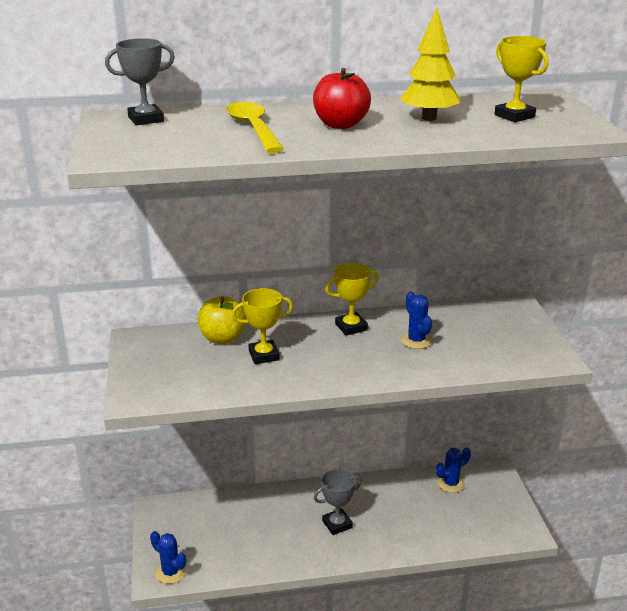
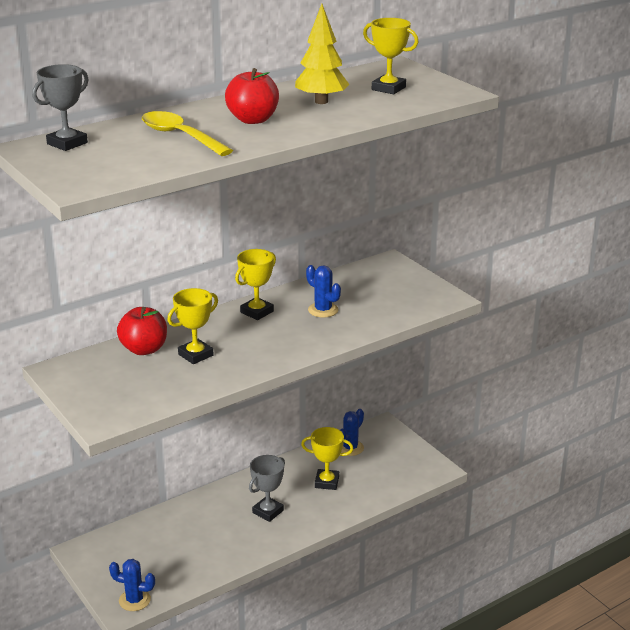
camera: 25 degrees left, 0 degrees up
yellow apple [198,296,247,344] -> red apple [117,307,167,355]
none -> yellow trophy [301,427,353,490]

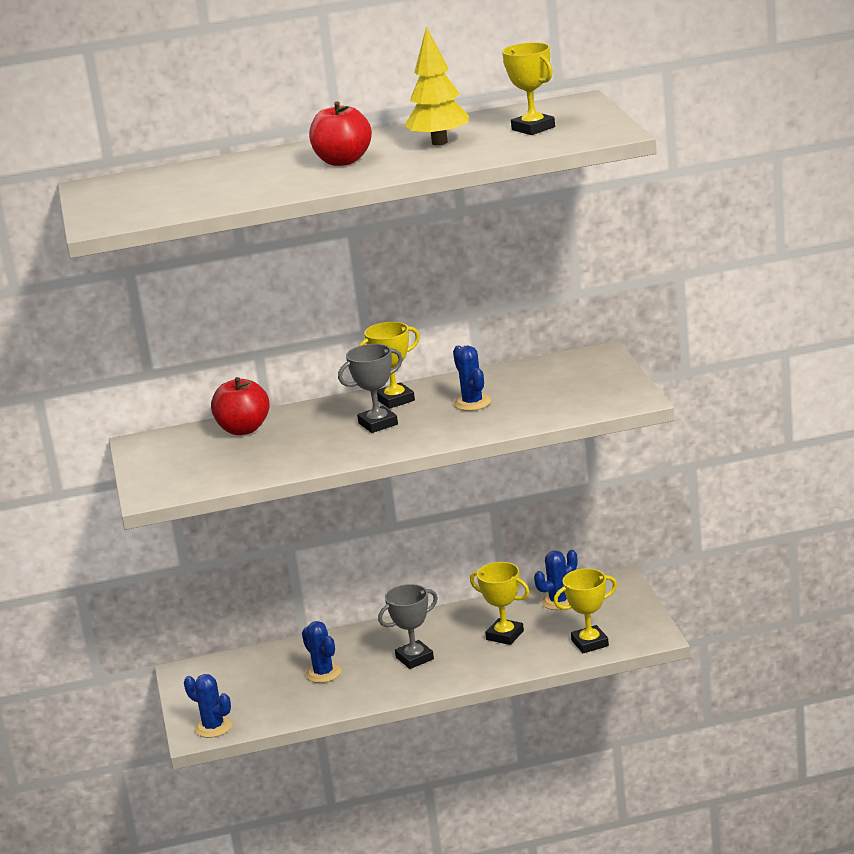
camera: 25 degrees right, 5 degrees down
grey trophy [32,64,89,151] -> grey trophy moved to [338,344,403,433]
yellow spoon [142,111,233,156] -> none
yellow trophy [167,288,218,364] -> yellow trophy moved to [554,568,617,653]
none -> blue cactus [302,621,342,683]

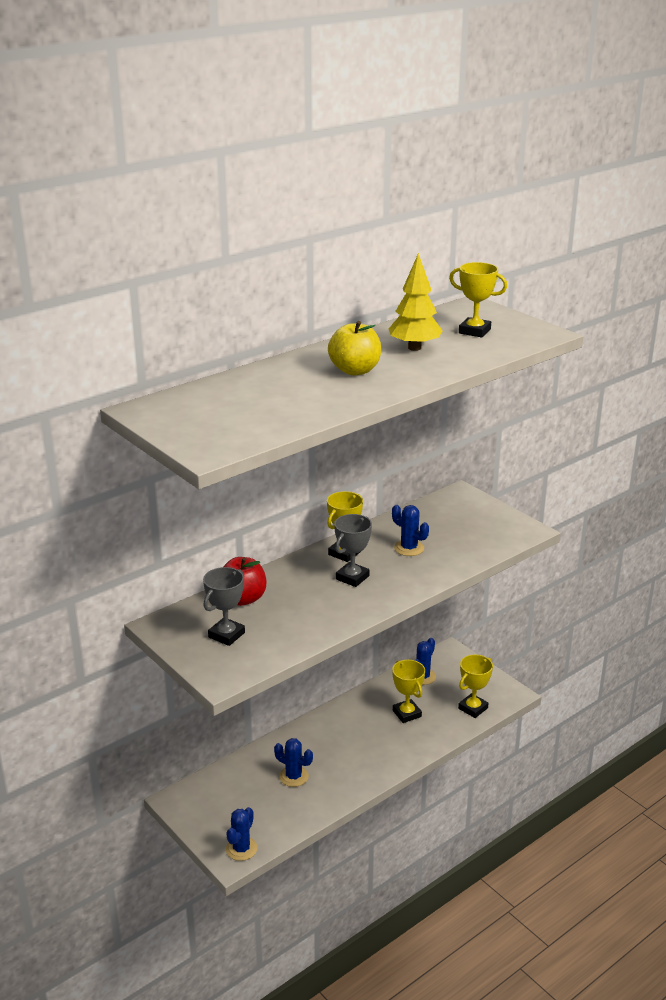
camera: 30 degrees left, 5 degrees up
blue cactus [184,674,232,738] -> blue cactus turned 75 degrees counterclockwise [226,807,257,861]
red apple [309,101,372,166] -> yellow apple [328,321,381,375]
grey trophy [378,584,438,669] -> grey trophy moved to [203,567,245,646]
yellow trophy [470,562,530,645] -> yellow trophy turned 60 degrees clockwise [392,660,425,723]

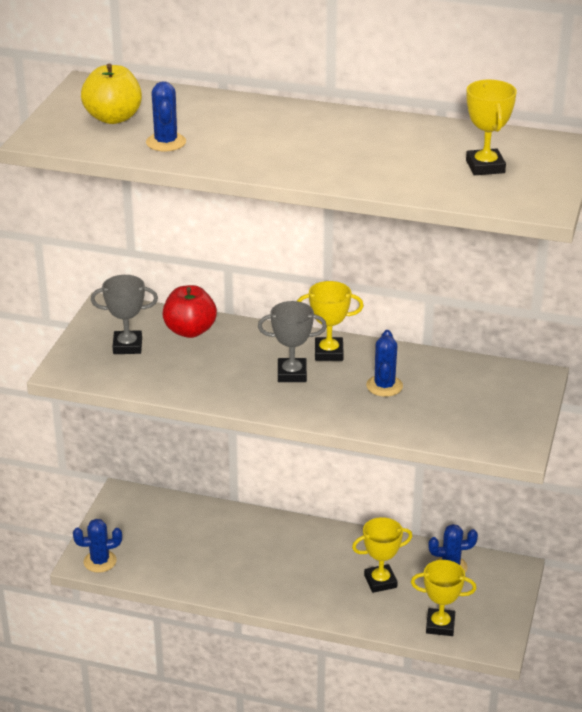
camera: 55 degrees right, 5 degrees up
blue cactus [274,738,313,787] -> blue cactus moved to [146,81,186,151]
yellow apple [328,321,381,375] -> yellow apple moved to [81,64,142,124]
yellow tree [389,253,443,351] -> none
yellow trophy [392,660,425,723] -> yellow trophy turned 45 degrees clockwise [352,517,413,593]

